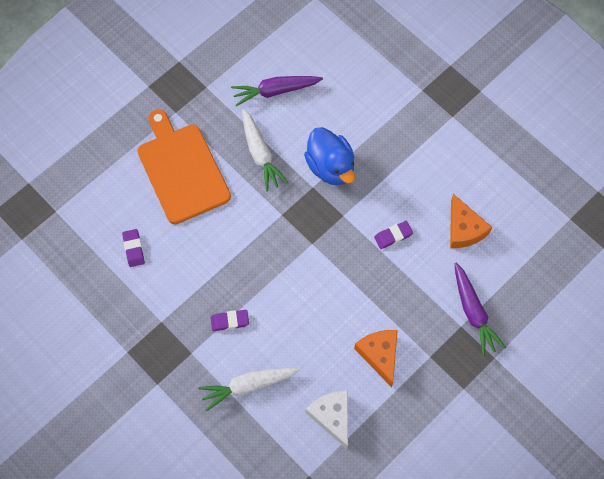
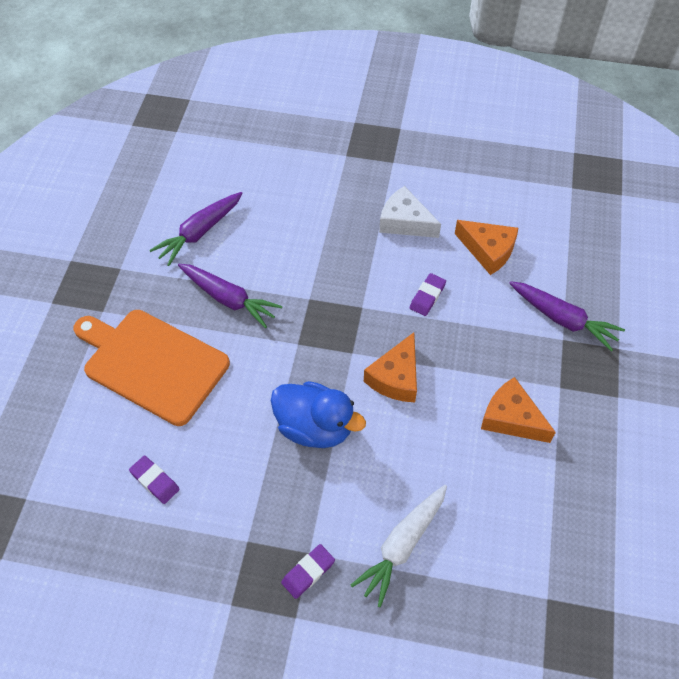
camera: 35 degrees left, 10 degrees down
purple eraser [211,310,249,331] -> purple eraser moved to [281,544,335,599]
white carrot [242,109,289,191] -> purple carrot [178,264,282,328]
blue duck [304,127,355,185] -> blue duck moved to [271,381,366,448]
white cheese [306,390,348,449] -> white cheese moved to [379,186,441,238]
none -> orange cheese [364,332,417,402]

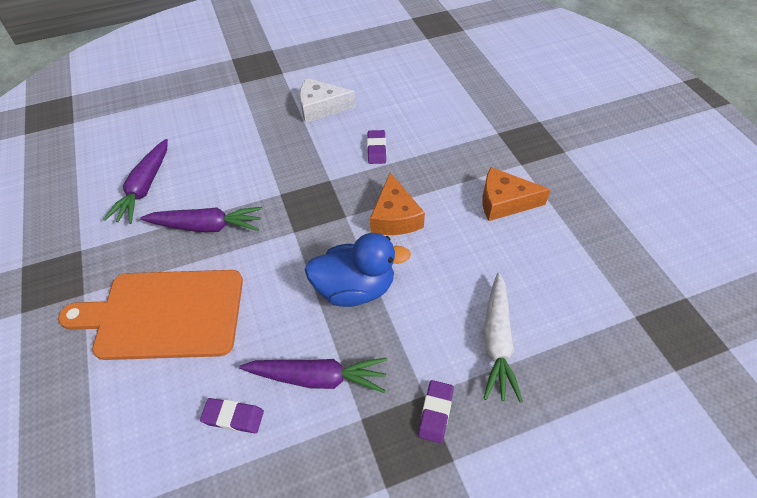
camera: 30 degrees left, 5 degrees down
orange cheese [455,220,518,275] -> none
purple carrot [509,281,625,352] -> purple carrot moved to [239,358,387,393]

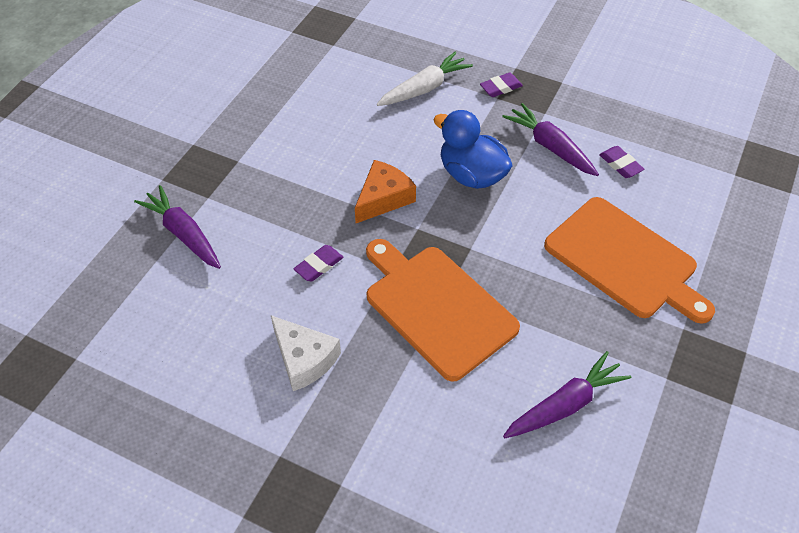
camera: 135 degrees left, 0 degrees up
purple carrot [140,207,262,232] -> purple carrot moved to [134,185,221,269]
orange cheese [482,167,551,221] -> none
none -> orange cutting board [366,239,520,382]

